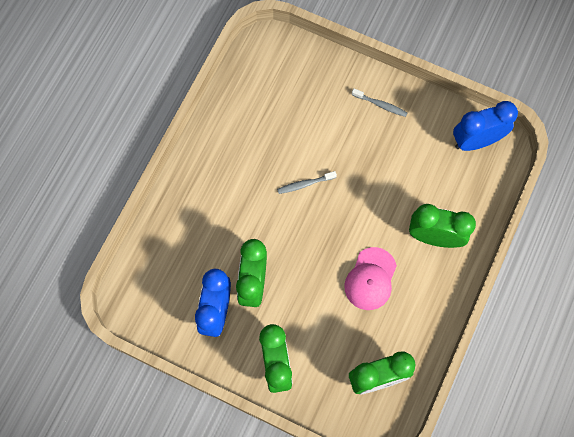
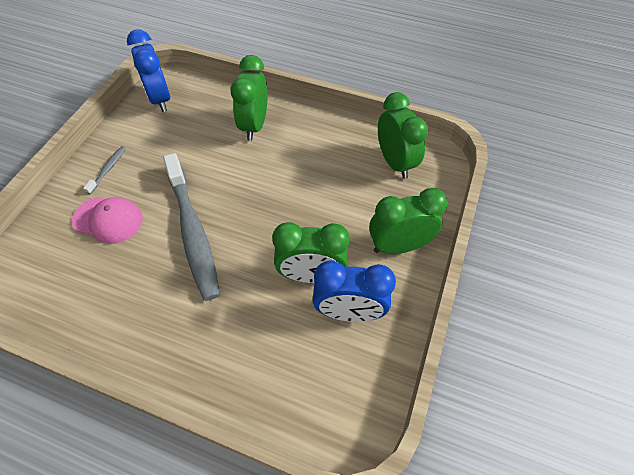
camera: 95 degrees left, 15 degrees down
grey toothbrush [277,171,337,194] -> grey toothbrush [163,153,220,301], size x2.46
pink cap [344,247,397,310] -> pink cap moved to [72,197,143,244]

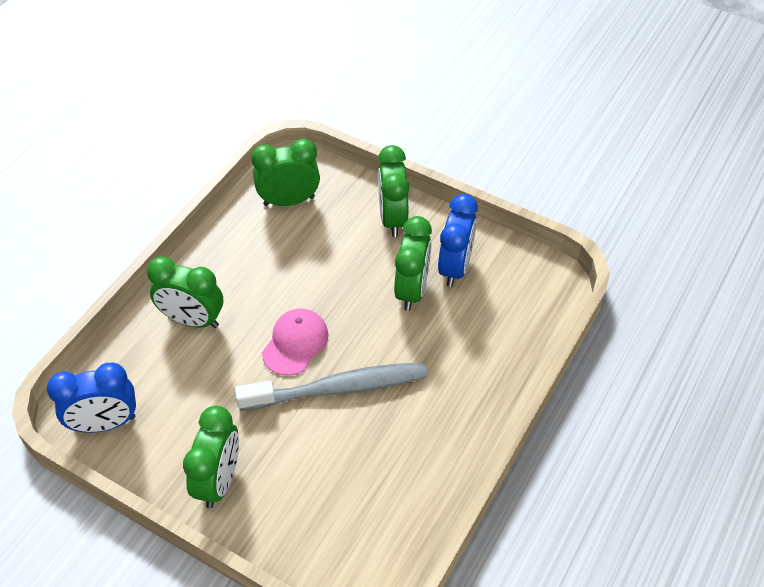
camera: 80 degrees left, 5 degrees down
pink cap [72,197,143,244] -> pink cap moved to [262,308,329,376]
grey toothbrush [83,146,126,194] -> green clock [183,406,239,508]

